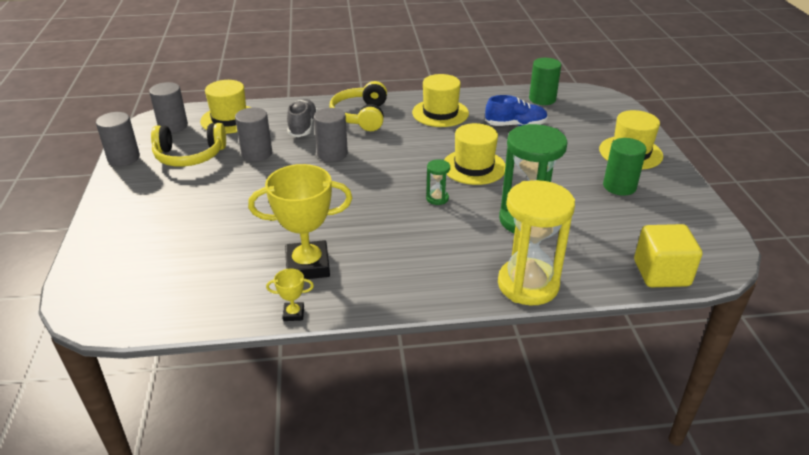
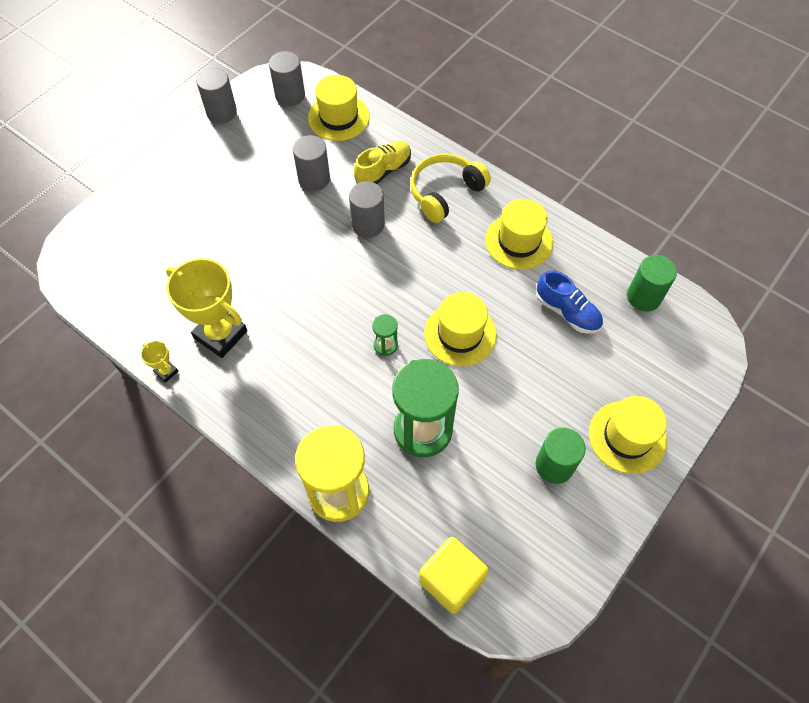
camera: 45 degrees right, 25 degrees up
yellow headphones [151,123,226,167] -> none
grey shoe [287,99,318,137] -> yellow shoe [354,141,411,184]

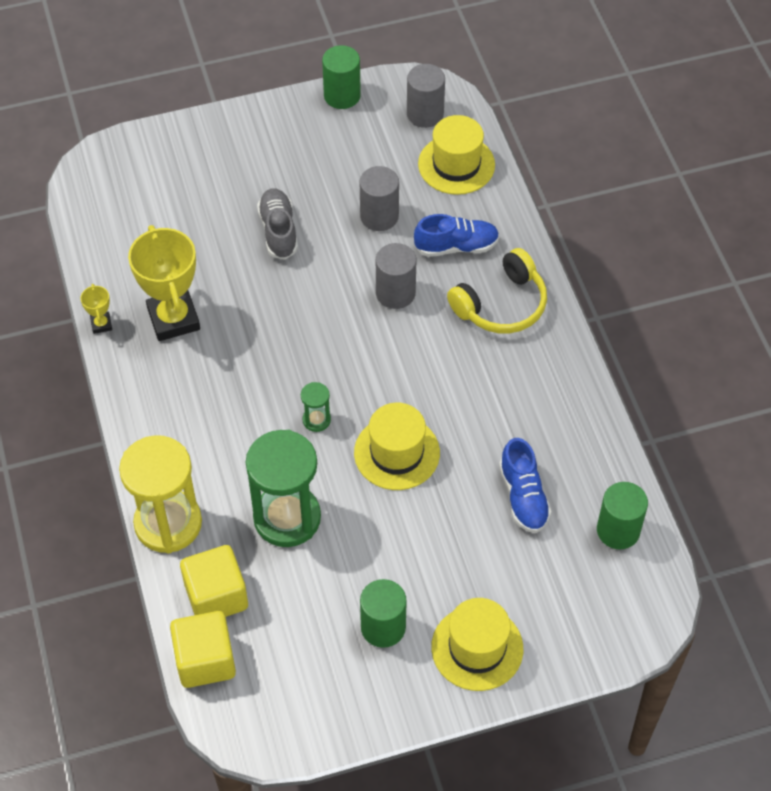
camera: 35 degrees right, 5 degrees down
grey cylinder [197,68,237,123] -> green cylinder [322,45,361,109]
yellow shoe [354,141,411,184] -> blue shoe [414,214,499,257]
yellow headphones [410,154,491,223] -> yellow headphones turned 150 degrees clockwise [447,248,547,333]
yellow hat [485,199,553,270] -> none
none -> yellow cube [180,545,248,617]
none -> grey shoe [257,188,298,260]

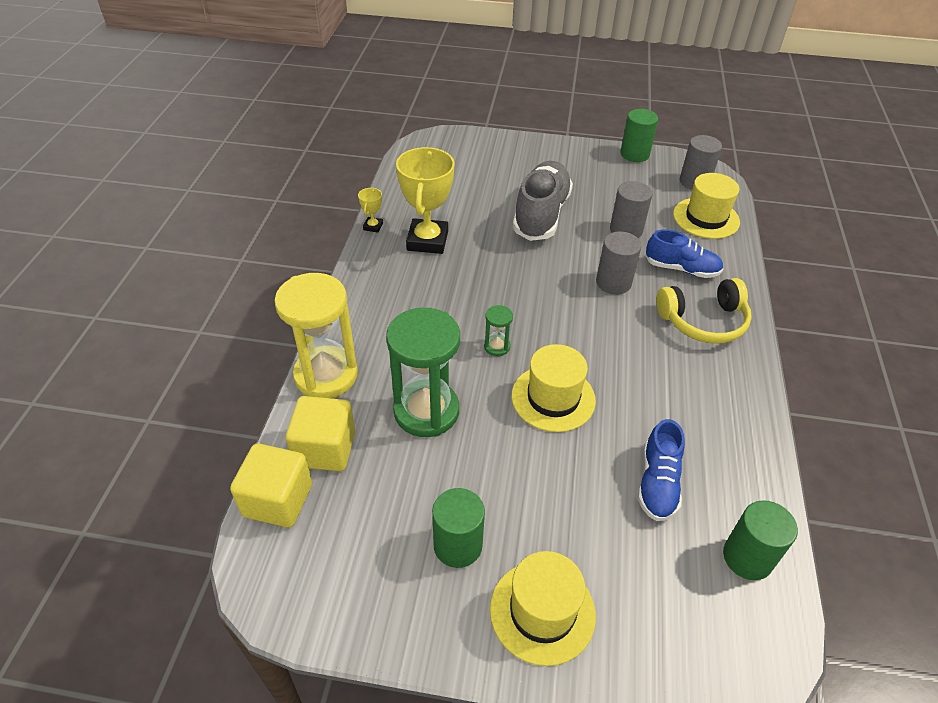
camera: 25 degrees right, 10 degrees down
grey shoe [257,188,298,260] -> grey shoe [513,161,573,241], size x1.64

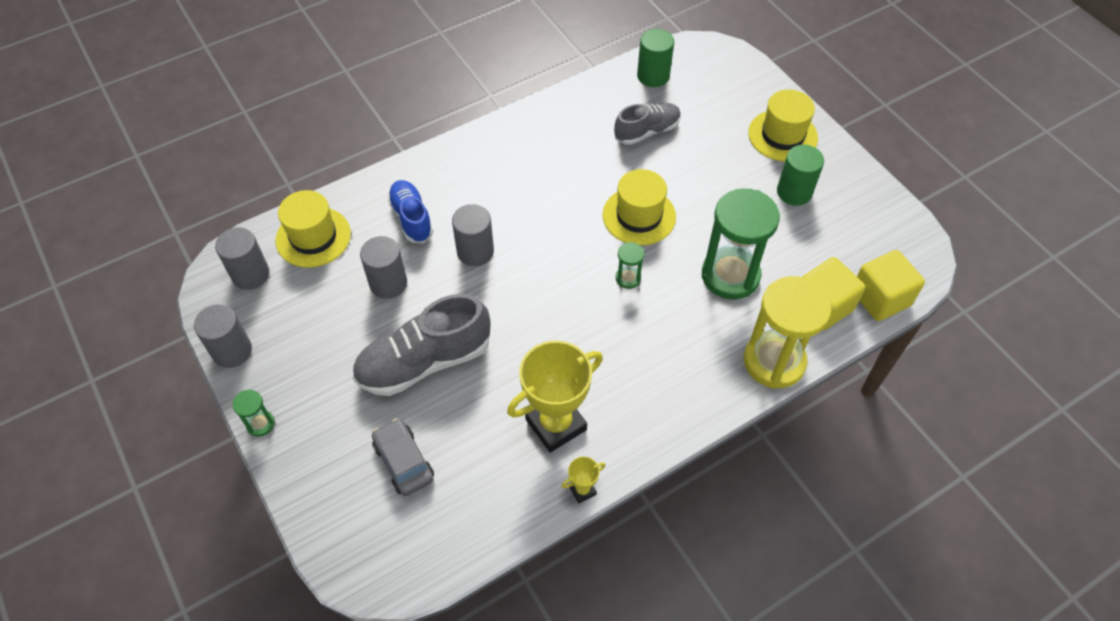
camera: 130 degrees left, 10 degrees up
green cylinder [620,109,658,162] -> grey cylinder [194,304,252,368]
blue shoe [638,419,685,521] -> grey shoe [614,103,681,145]
yellow headphones [656,278,752,344] -> none
none -> green hourglass [232,390,275,437]
none -> grey car [372,418,434,496]

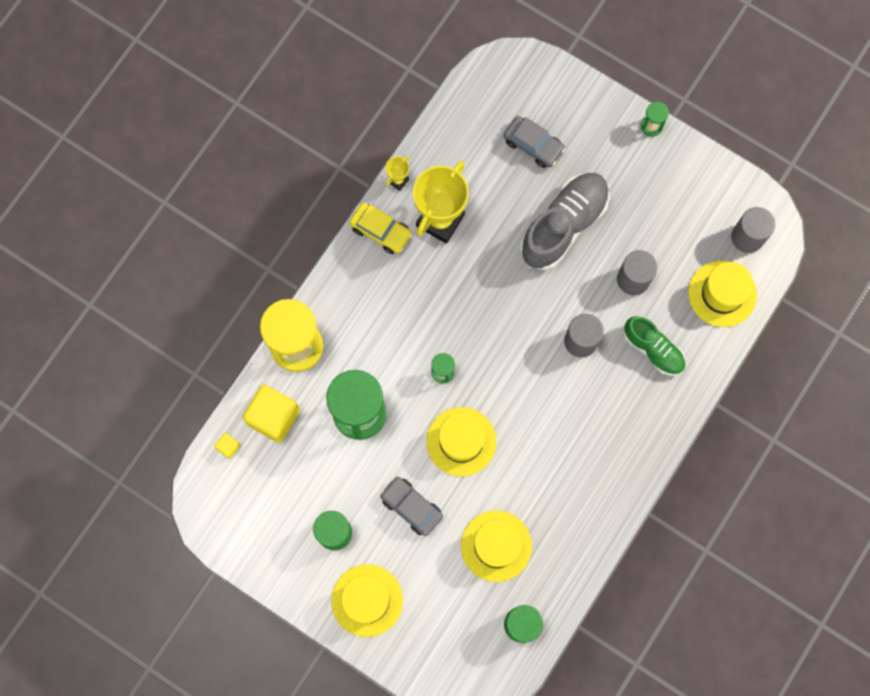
camera: 155 degrees right, 20 degrees up
grey cylinder [194,304,252,368] -> none
blue shoe [387,180,433,243] -> green shoe [624,316,685,376]
grey shoe [614,103,681,145] -> yellow hat [461,510,532,582]
yellow cube [857,250,925,321] -> yellow cube [214,433,241,459], size x0.45
none -> yellow car [349,203,412,254]
none -> grey car [380,477,443,536]

